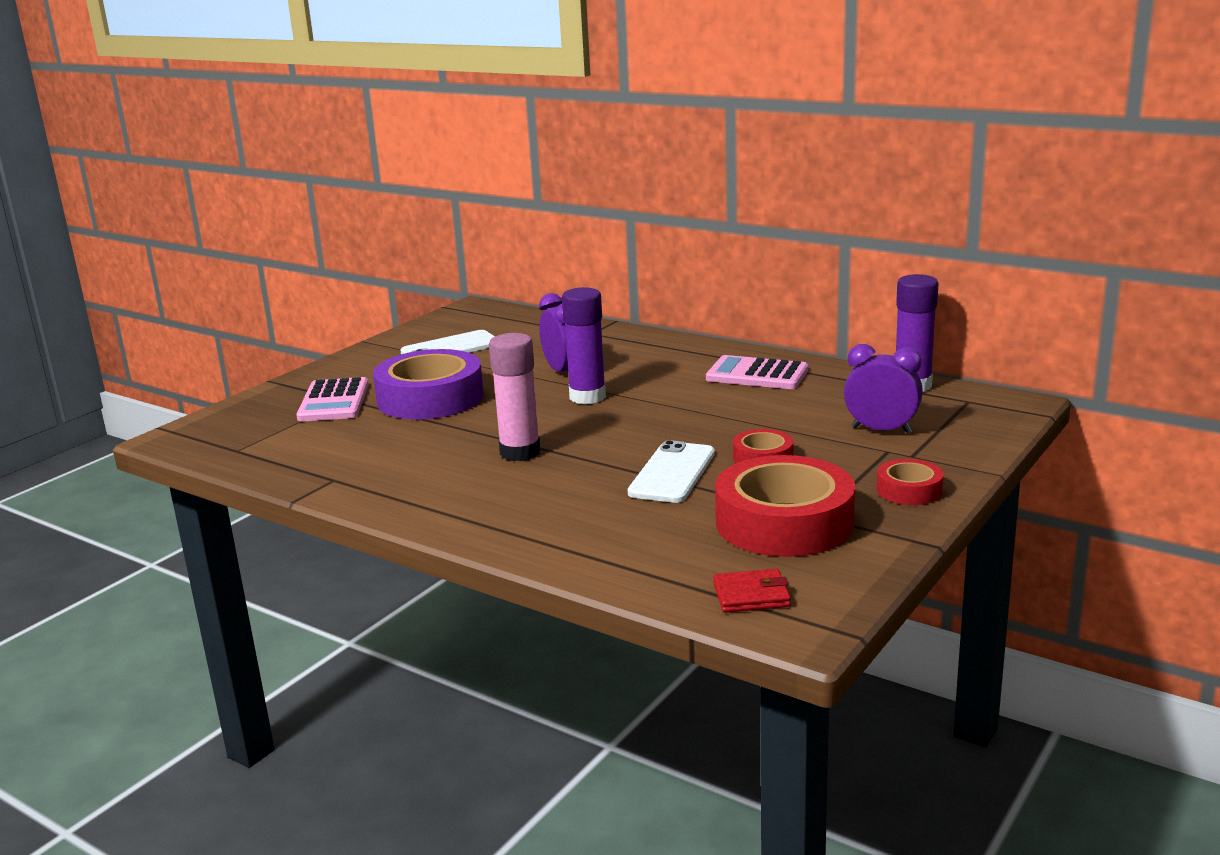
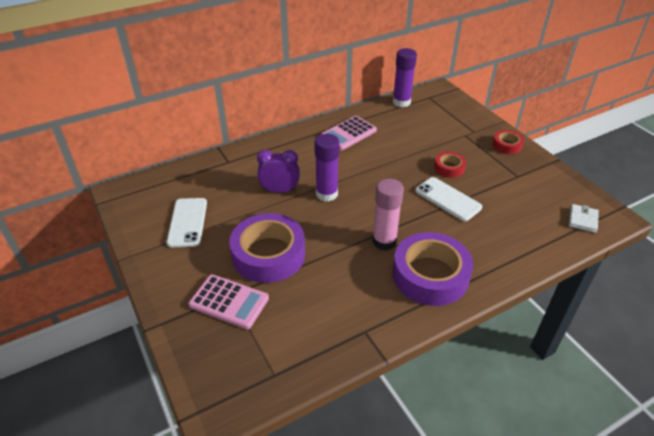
camera: 65 degrees left, 20 degrees up
red wallet [713,568,791,613] -> white wallet [569,204,599,233]
red tape [715,455,855,557] -> none
purple clock [844,344,923,434] -> none
none -> purple tape [393,232,473,306]

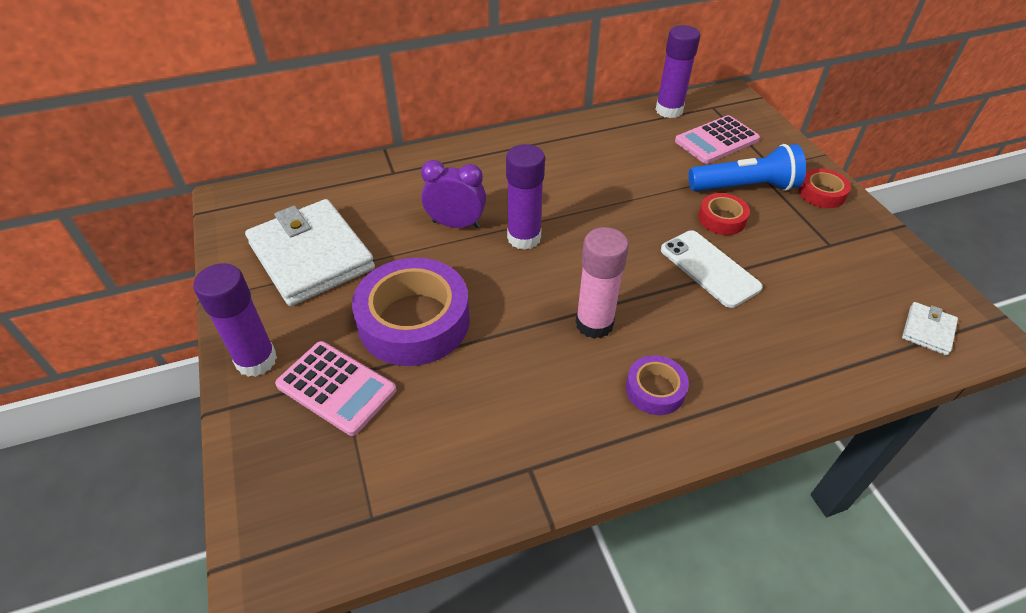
camera: 10 degrees right, 5 degrees up
white phone [167,198,207,247] -> white wallet [245,199,375,306]
pink calculator [321,116,377,150] -> pink calculator moved to [675,115,760,164]
purple tape [393,232,473,306] -> purple tape [626,355,689,415], size x0.49
none -> purple glue stick [193,263,277,377]
none -> blue flashlight [688,144,806,191]

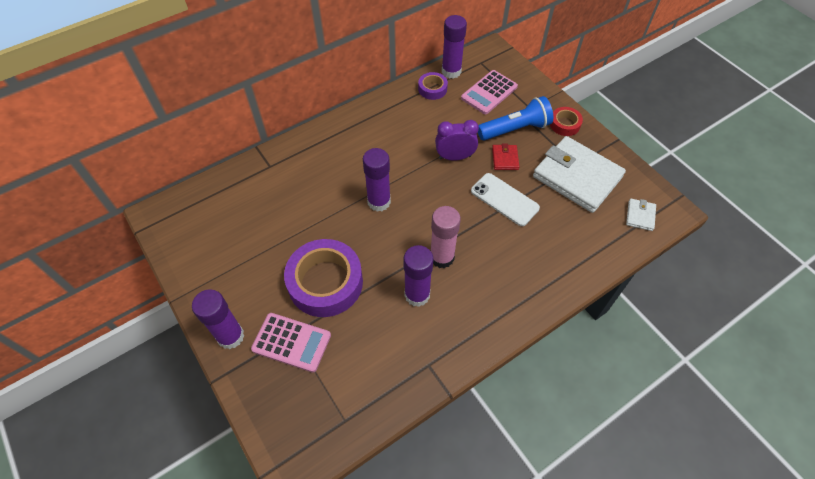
camera: 15 degrees left, 10 degrees up
white wallet [245,199,375,306] -> white wallet moved to [533,136,626,213]
purple clock [421,160,486,228] -> purple clock moved to [435,120,479,161]
purple tape [626,355,689,415] -> purple tape moved to [418,72,448,100]
red tape [698,193,750,235] -> red wallet [492,143,519,170]
none -> purple glue stick [403,245,434,307]

